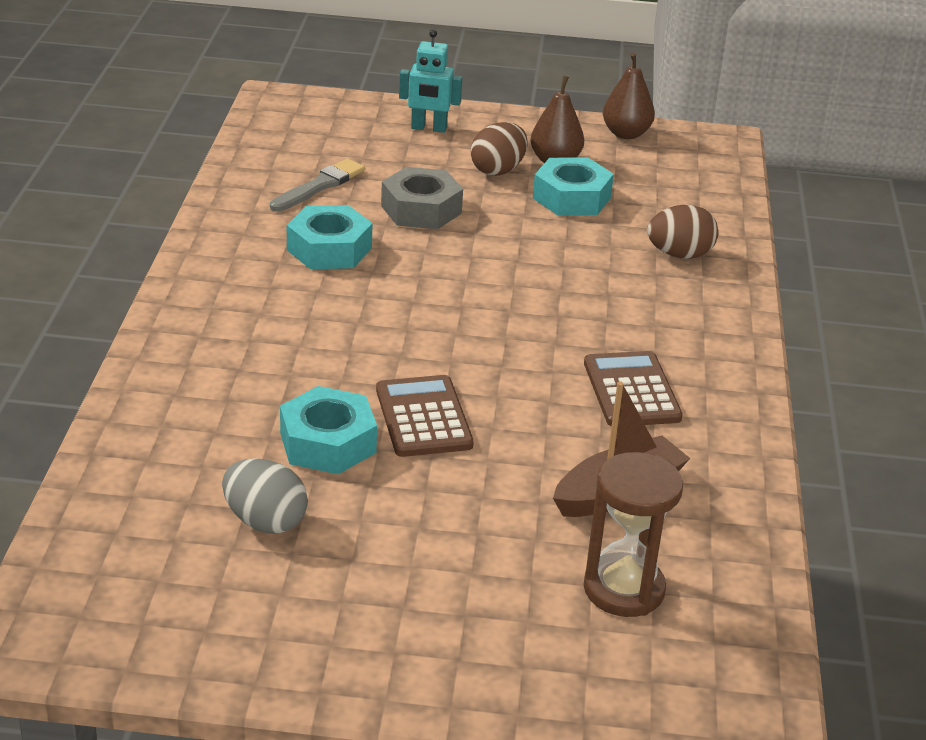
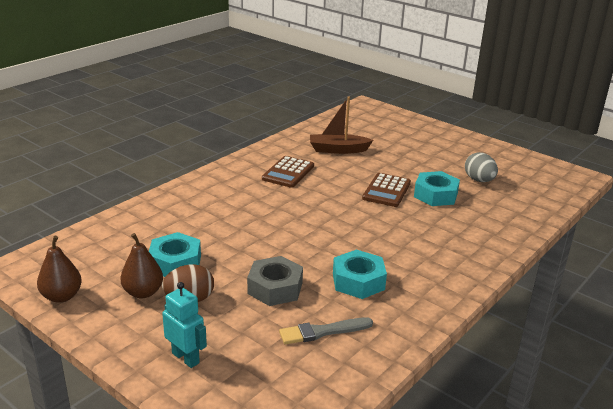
camera: 145 degrees left, 5 degrees down
brown hourglass [584,452,683,617] -> none
brown egg [647,205,718,259] -> none

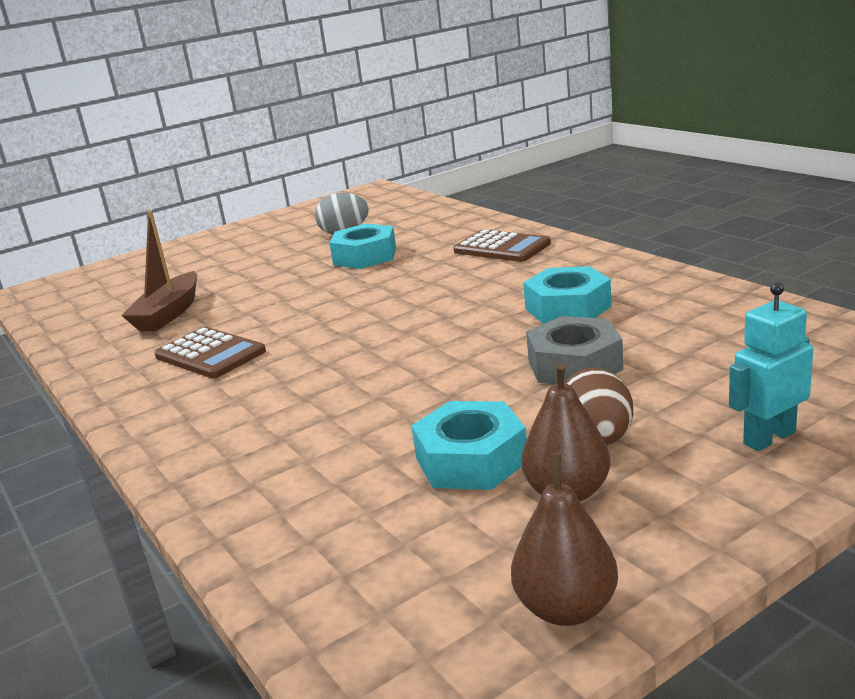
camera: 70 degrees left, 5 degrees down
grey brush [279,317,373,345] -> none
brown calculator [362,173,411,207] -> brown calculator moved to [453,229,551,262]

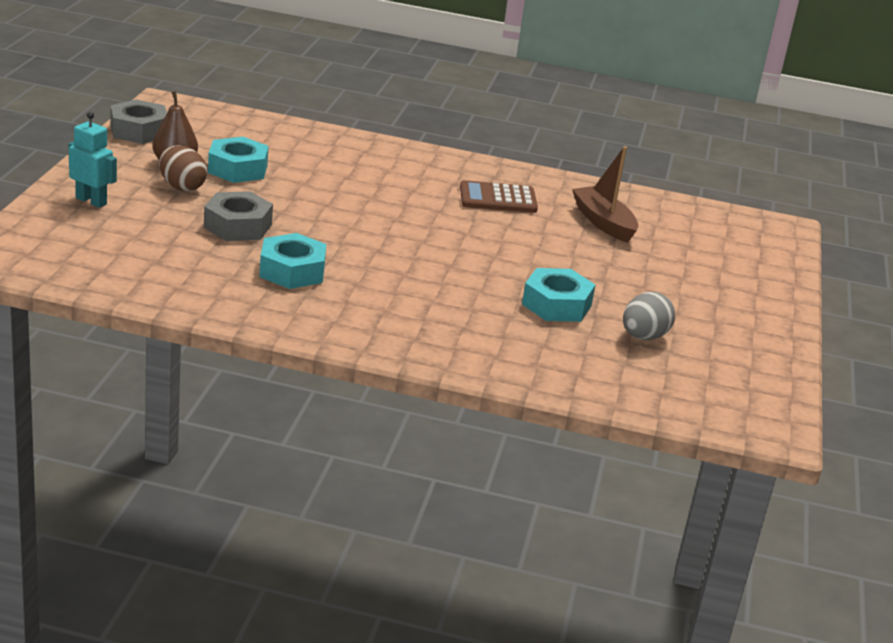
camera: 130 degrees right, 5 degrees up
brown calculator [453,229,551,262] -> none
brown pear [511,453,618,626] -> grey nut [110,99,167,144]
turquoise robot [729,282,813,451] -> turquoise robot turned 75 degrees counterclockwise [69,111,117,208]

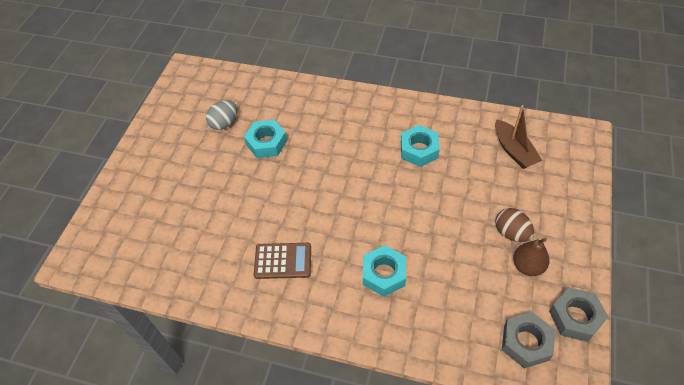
camera: 170 degrees left, 25 degrees up
turquoise robot [69,111,117,208] -> none
grey nut [204,191,273,241] -> grey nut moved to [502,312,555,368]
turquoise nut [208,137,269,183] -> turquoise nut moved to [363,245,406,297]
brown boat [572,146,638,243] -> brown boat moved to [495,105,543,169]

